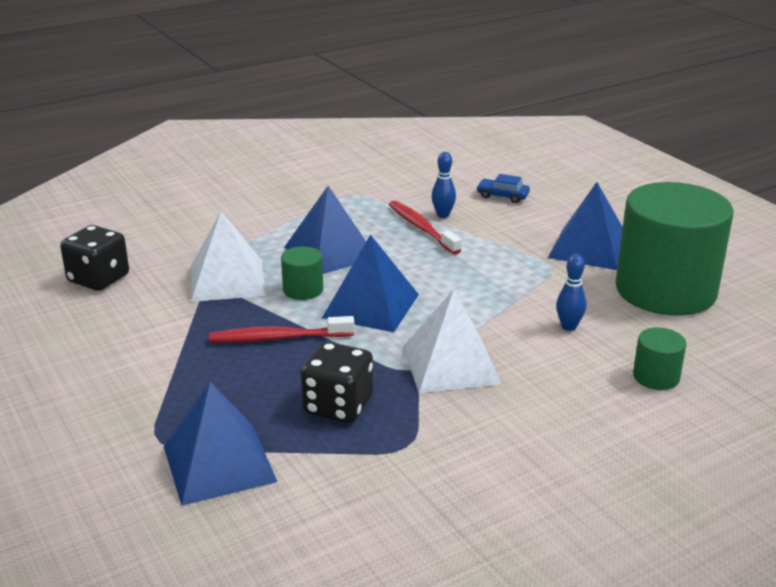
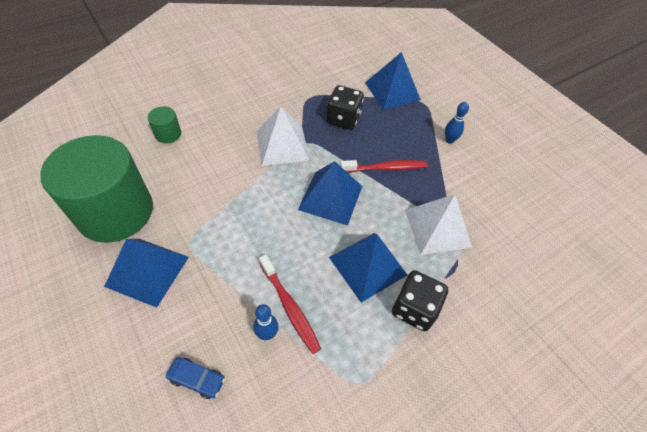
camera: 175 degrees right, 25 degrees up
black dice [60,225,129,291] -> black dice moved to [392,270,448,331]
green cylinder [281,246,323,300] -> none
blue bowling pin [556,254,587,331] -> blue bowling pin moved to [445,102,469,144]

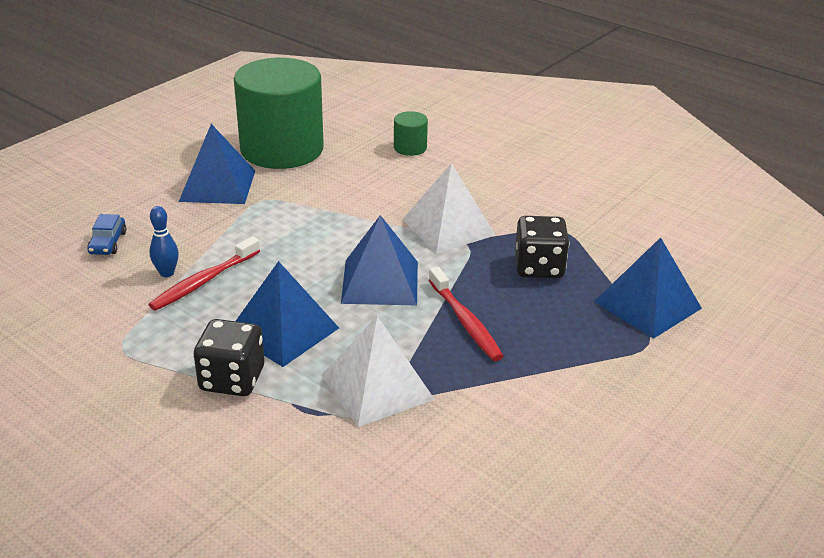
camera: 75 degrees right, 20 degrees down
blue bowling pin [445,102,469,144] -> none

